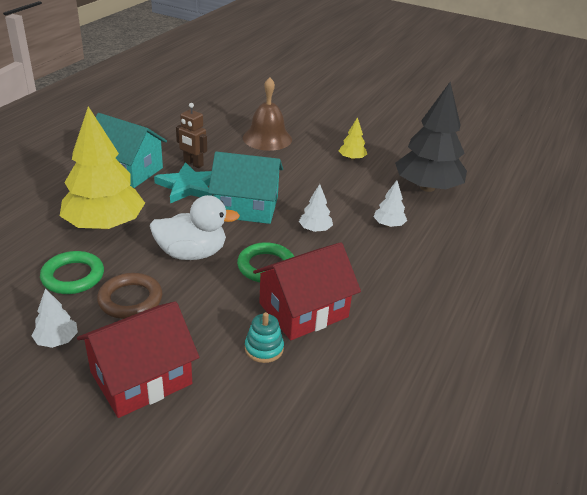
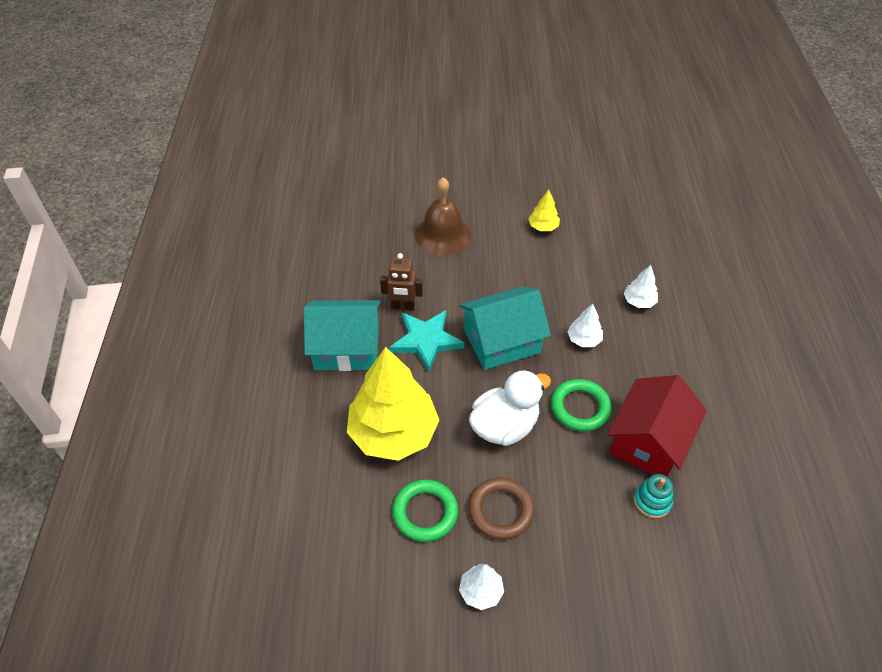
camera: 25 degrees left, 15 degrees up
red house [77,301,199,418] -> none
black tree [395,82,467,192] -> none

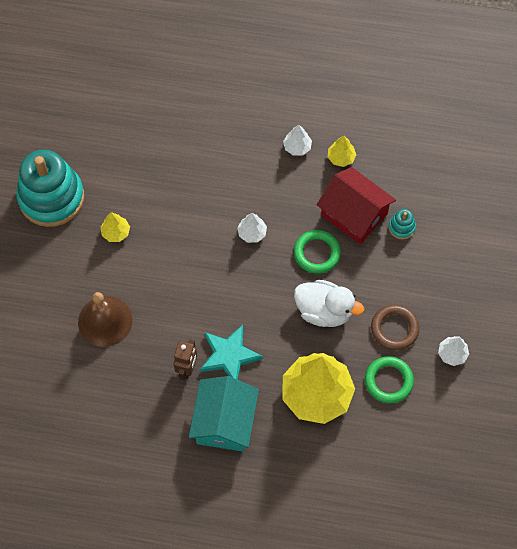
camera: 80 degrees left, 15 degrees up
turquoise house [459,287,551,370] -> none
white duck [469,370,551,446] -> white duck turned 135 degrees clockwise [294,279,364,327]
white tree [624,265,658,308] -> white tree moved to [283,125,312,156]
none -> turquoise stacking toy [16,150,84,227]
none -> yellow tree [328,136,356,167]

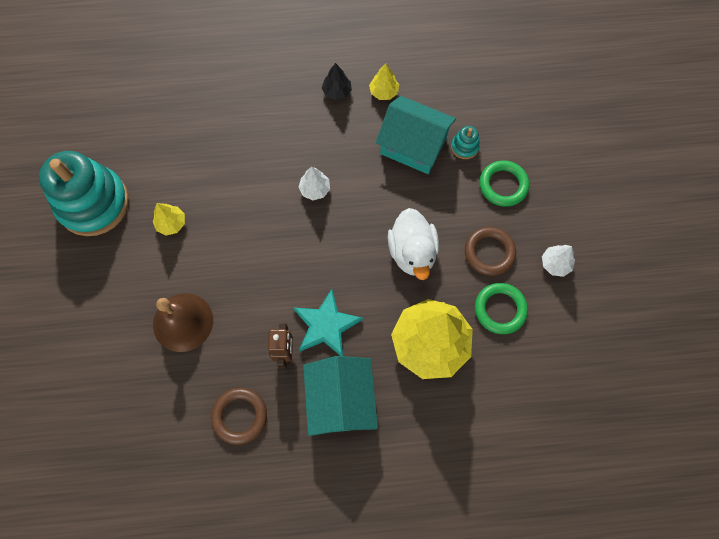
camera: 15 degrees left, 5 degrees up
white tree [283,125,312,156] -> black tree [322,63,352,100]
green ring [294,230,341,274] -> green ring moved to [480,160,529,207]
white duck [294,279,364,327] -> white duck turned 75 degrees clockwise [388,208,439,280]
red house [317,167,396,244] -> turquoise house [376,96,456,174]
none -> brown ring [211,388,267,445]

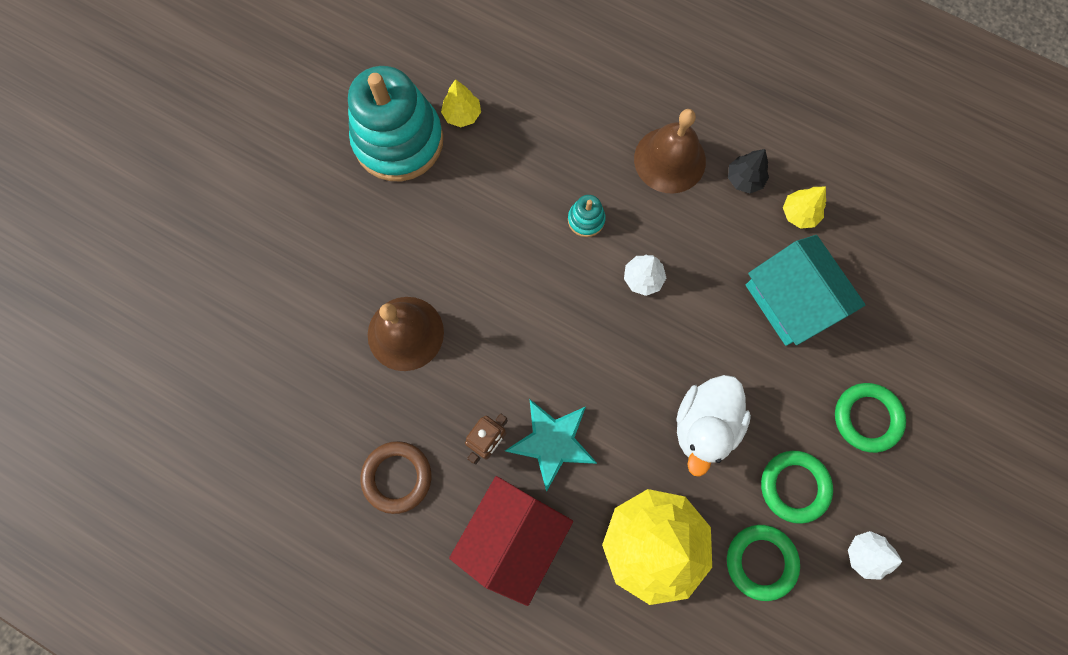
camera: 35 degrees right, 5 degrees up
yellow tree [153,203,185,236] -> yellow tree moved to [441,79,481,127]
turquoise house [303,356,378,436] -> red house [449,476,573,606]
turquoise stacking toy [451,126,480,159] -> turquoise stacking toy moved to [568,195,606,237]
brown ring [465,227,516,276] -> green ring [761,451,833,524]
none -> brown bell [634,109,706,194]

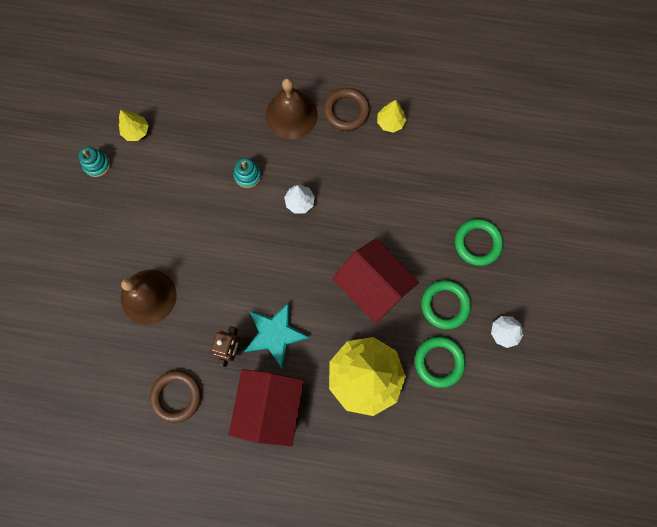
camera: 20 degrees left, 0 degrees up
turquoise stacking toy [348,66,443,181] -> turquoise stacking toy [78,146,110,177], size x0.40
white duck [676,375,751,477] -> red house [332,238,419,324]
black tree [728,149,769,193] -> brown ring [324,88,370,131]
turquoise house [746,235,866,346] -> none

